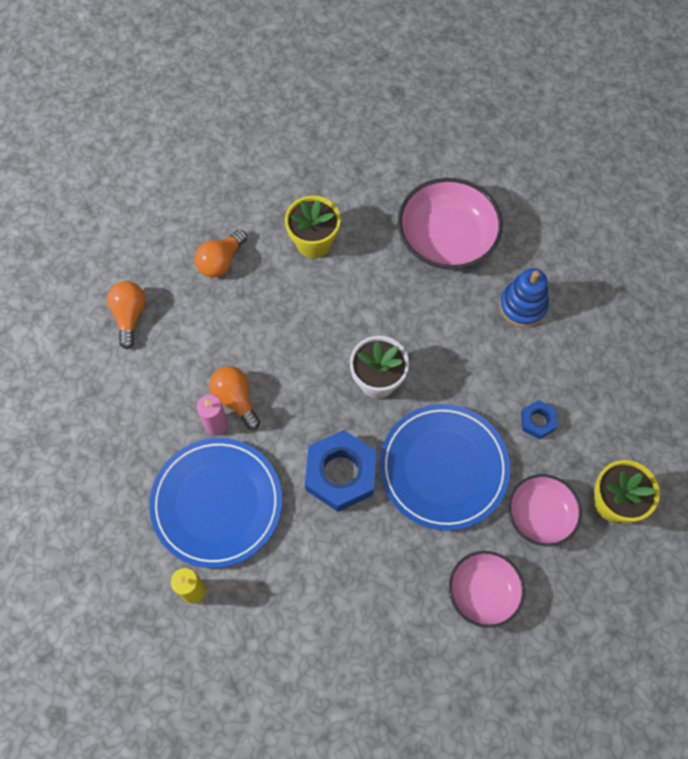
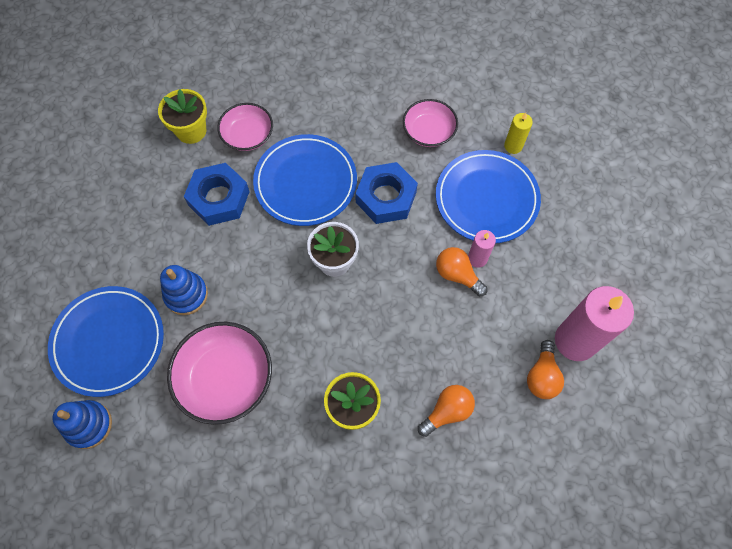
camera: 165 degrees left, 0 degrees up
orange light bulb [209,366,260,430] -> orange light bulb turned 150 degrees clockwise [436,247,488,296]
pink bowl [449,551,525,628] -> pink bowl moved to [403,99,458,147]
blue nut [521,400,558,440] -> blue nut [184,163,250,226], size x2.01
none -> blue plate [48,286,164,397]
none -> blue stacking toy [52,400,112,449]
none -> pink candle [555,286,634,361]

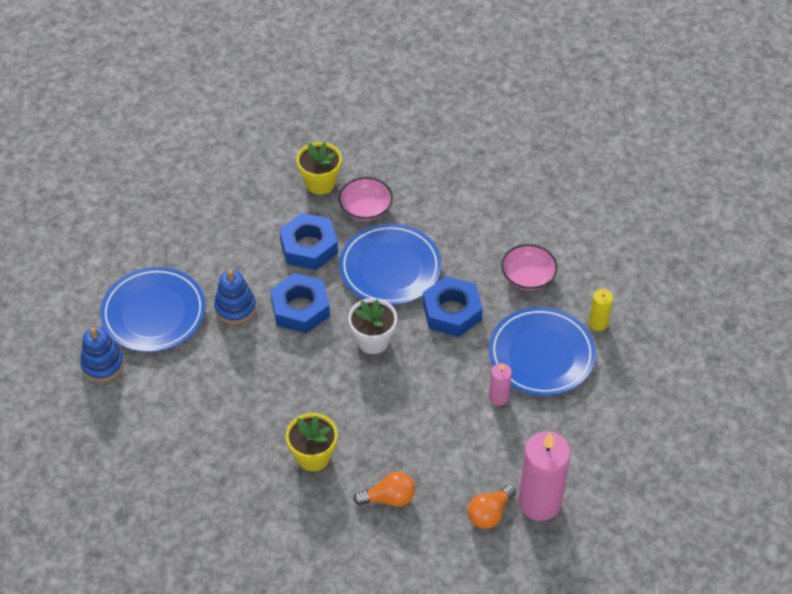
camera: 30 degrees right, 15 degrees down
pink bowl [167,322,272,425] -> none
orange light bulb [436,247,488,296] -> none
none -> blue nut [270,273,330,333]

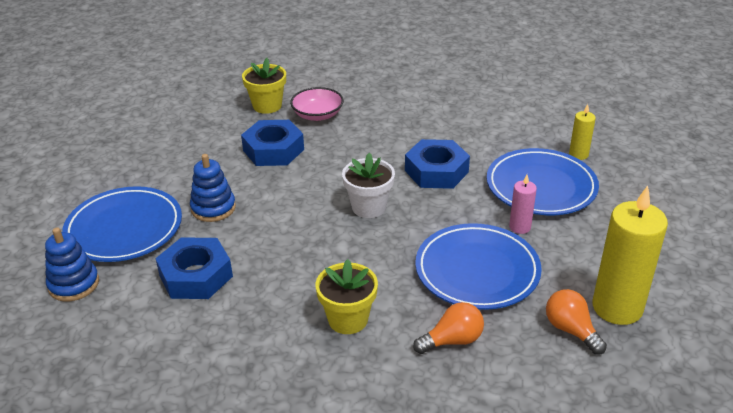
camera: 15 degrees left, 15 degrees down
blue nut [270,273,330,333] -> blue nut moved to [155,237,233,299]
blue plate [339,224,441,305] -> blue plate moved to [415,223,542,310]
orange light bulb [467,484,516,529] -> orange light bulb turned 120 degrees clockwise [546,289,607,355]
pink bowl [501,244,558,291] -> none
pink candle [518,432,571,521] -> yellow candle [592,186,668,325]

